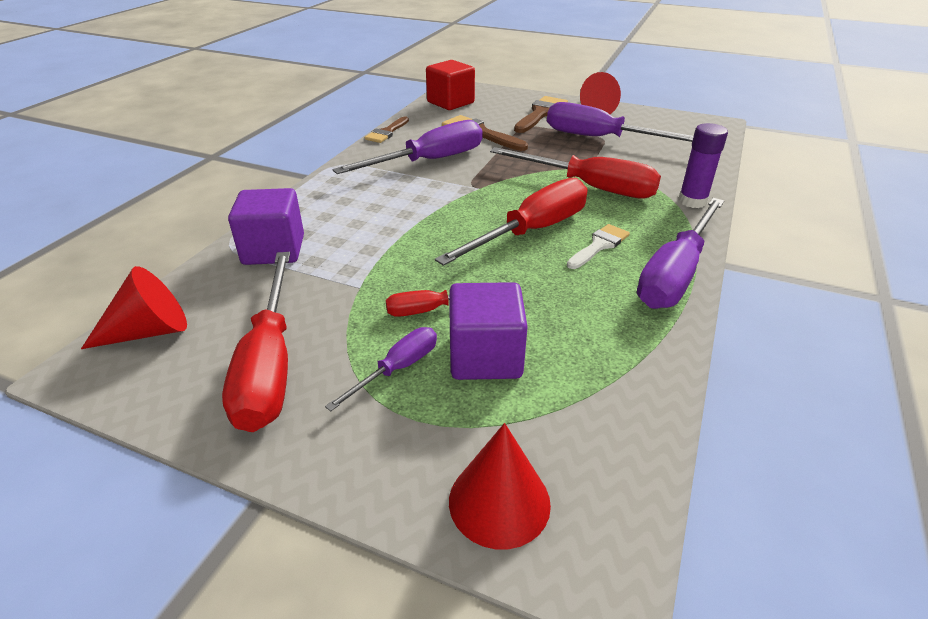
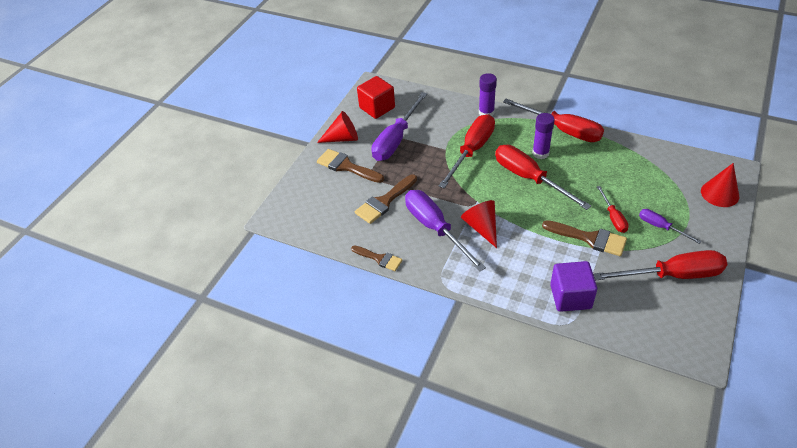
camera: 85 degrees left, 10 degrees up
red cone [81,266,187,349] -> red cone moved to [461,200,497,248]
red cube [426,60,475,110] -> red cube moved to [357,76,395,119]
purple cube [449,282,528,380] -> none
white brush [567,224,630,269] -> purple glue stick [532,113,555,159]
purple screwdriver [637,198,724,309] -> red screwdriver [503,99,604,142]
none -> brown brush [542,220,627,256]

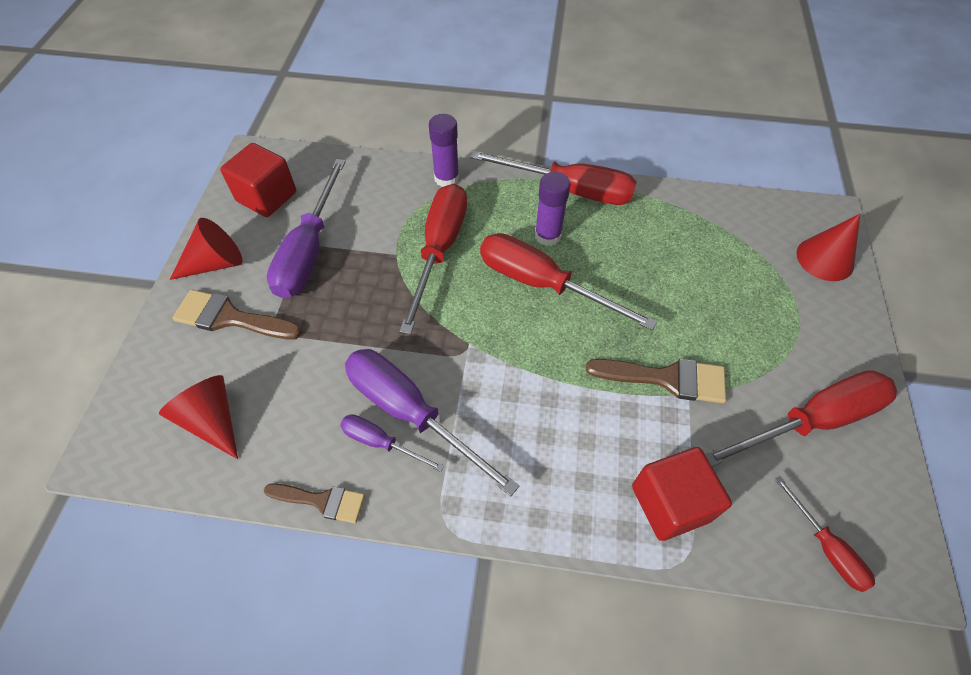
camera: 20 degrees left, 10 degrees up
brown brush [355,174,417,224] -> none
red cone [461,200,497,248] -> red cone moved to [159,375,238,459]
purple cube [550,261,597,312] -> red cube [632,447,732,541]
red screwdriver [597,186,629,233] -> red screwdriver moved to [774,476,875,592]
purple screwdriver [639,209,702,244] -> purple screwdriver moved to [340,414,444,472]

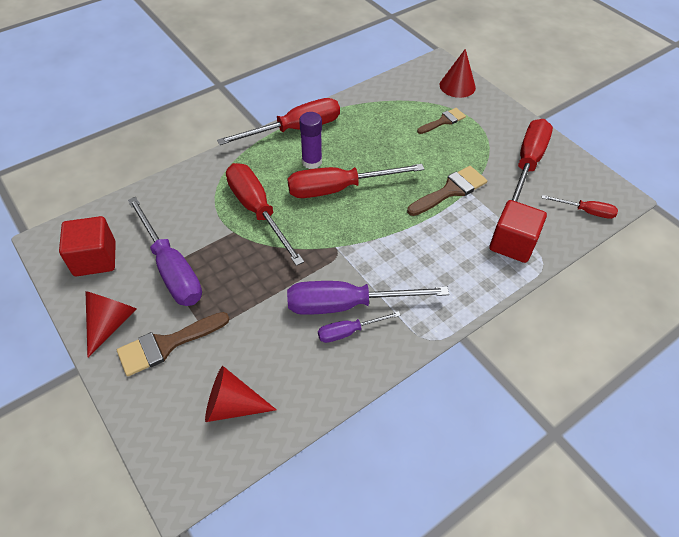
camera: 45 degrees left, 5 degrees down
brown brush [264,483,365,523] -> brown brush moved to [417,108,466,134]
purple glue stick [429,114,459,187] -> none

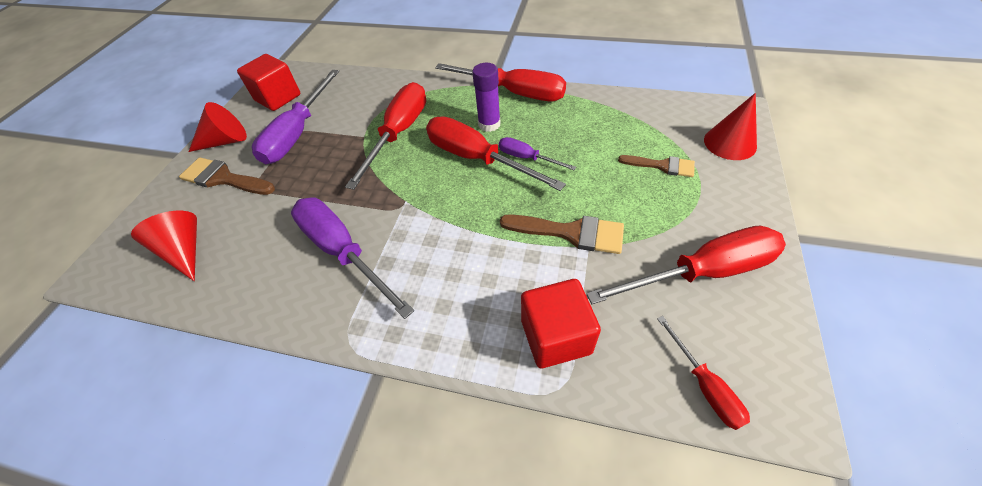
camera: 55 degrees right, 0 degrees up
purple screwdriver [318,311,401,343] -> purple screwdriver moved to [499,137,576,170]

